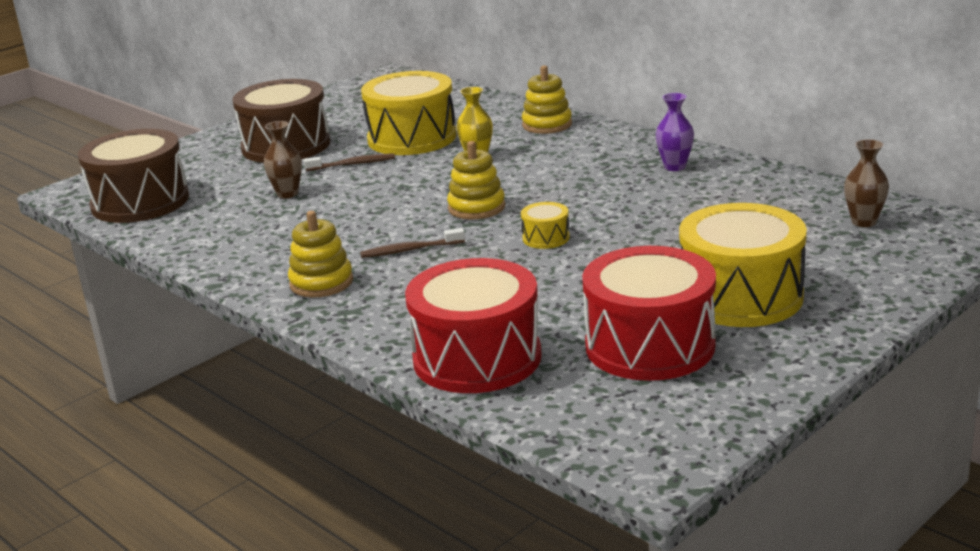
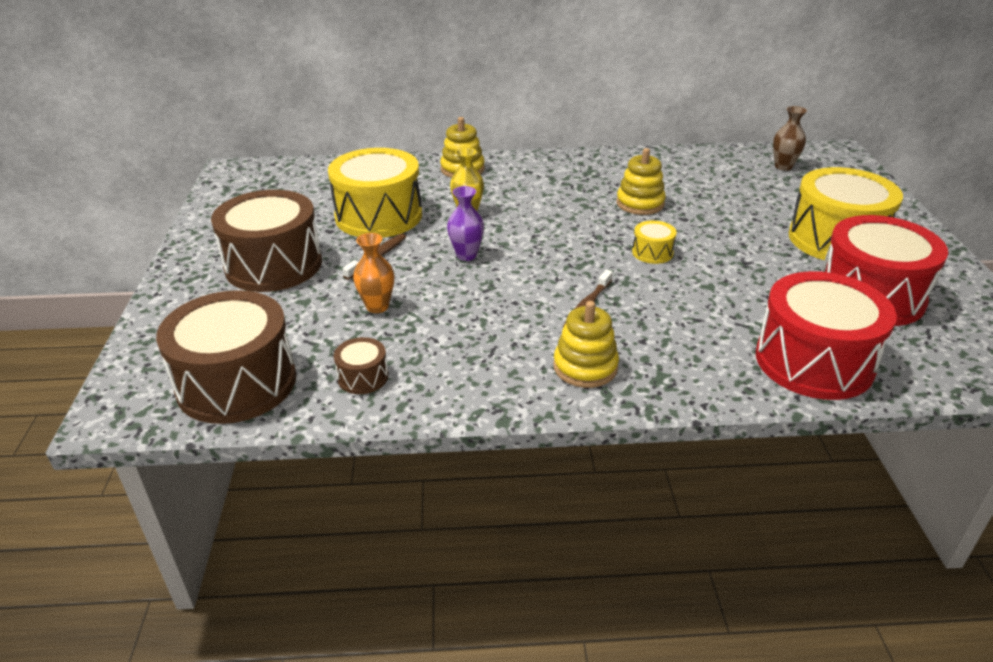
camera: 50 degrees left, 10 degrees up
brown vase [264,121,302,198] -> orange vase [353,233,394,313]
yellow stacking toy [447,141,505,220] -> yellow stacking toy moved to [616,148,666,215]
purple vase [655,93,694,171] -> purple vase moved to [447,186,484,261]
none -> brown drum [334,337,388,394]

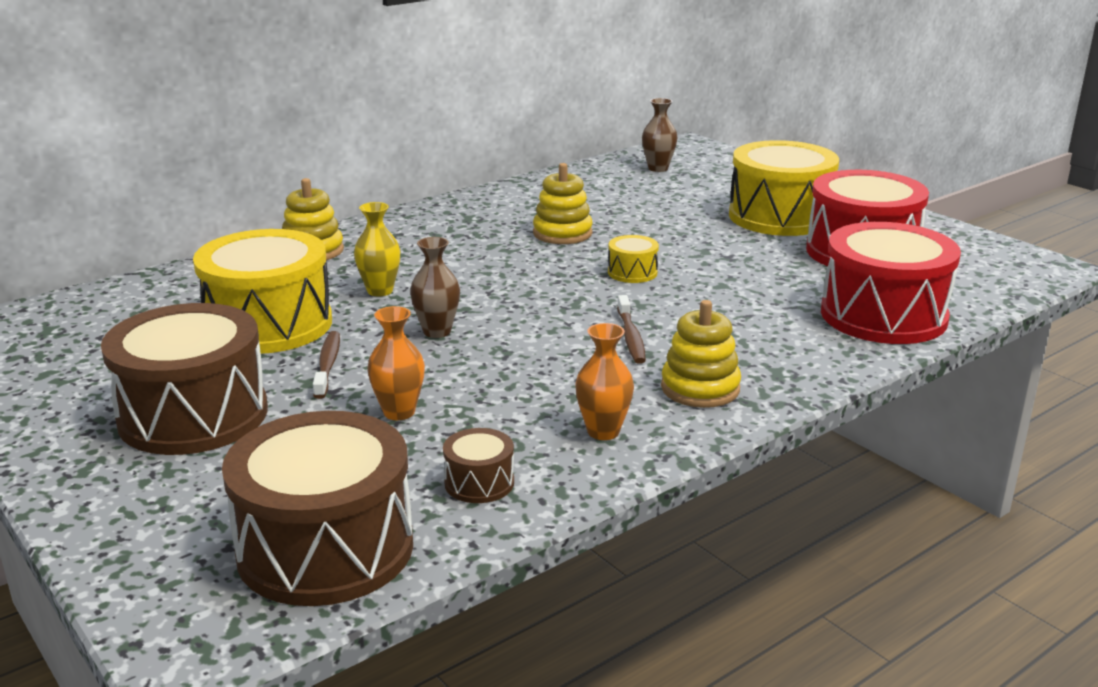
camera: 35 degrees left, 10 degrees down
purple vase [447,186,484,261] -> brown vase [410,237,460,338]
none -> orange vase [575,323,634,440]

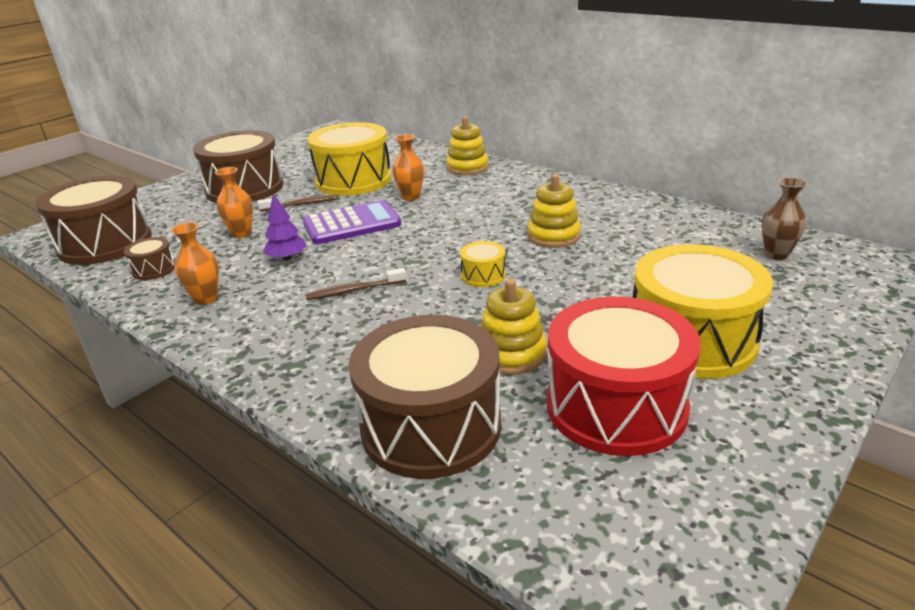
camera: 80 degrees right, 5 degrees up
yellow vase [354,202,401,297] -> orange vase [392,134,424,201]
brown vase [410,237,460,338] -> purple calculator [303,200,401,244]
yellow stacking toy [661,300,741,408] -> yellow stacking toy moved to [480,279,547,375]
red drum [821,222,961,344] -> brown drum [349,315,501,479]
none -> purple tree [263,194,307,261]

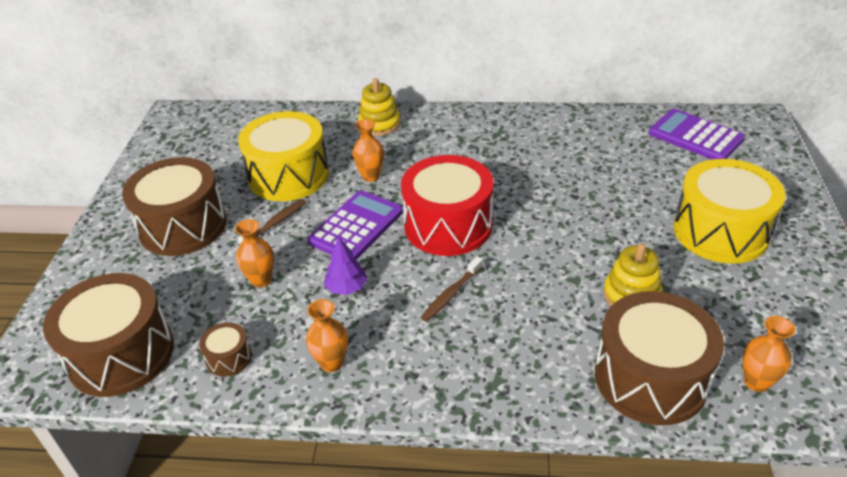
camera: 35 degrees left, 10 degrees up
yellow drum [460,241,506,287] -> none
yellow stacking toy [527,174,581,248] -> none
red drum [547,297,701,456] -> red drum moved to [401,155,494,256]
brown vase [761,178,807,260] -> purple calculator [649,109,745,160]
none -> orange vase [742,316,795,392]

